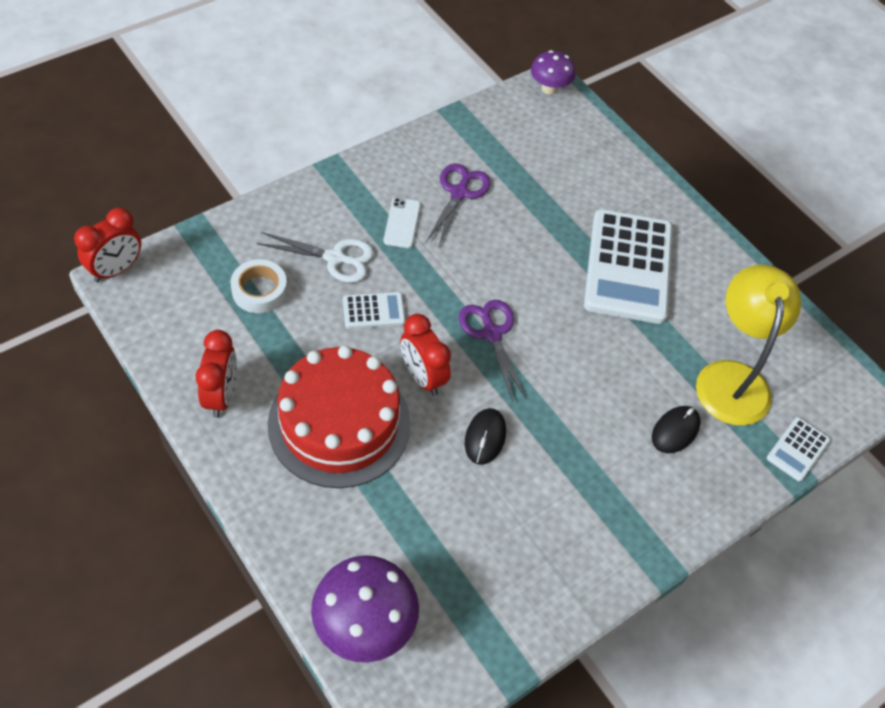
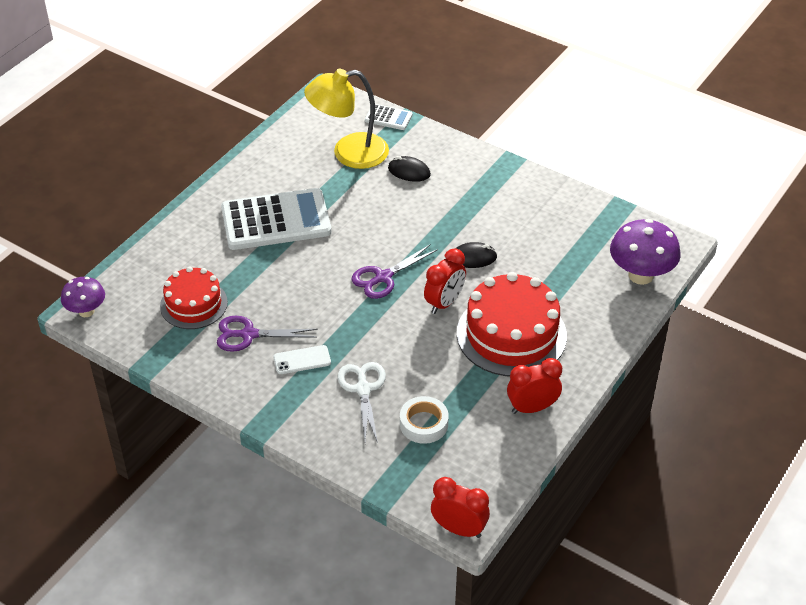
camera: 105 degrees left, 10 degrees down
white calculator [343,292,405,328] -> none
none -> red cake [160,266,228,329]

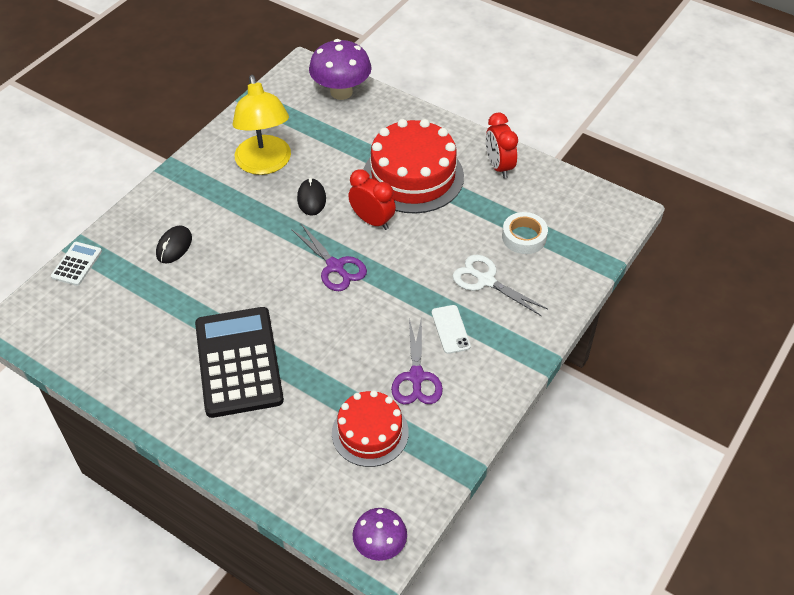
camera: 90 degrees left, 5 degrees up
white calculator [221,188,332,250] -> black calculator [195,307,284,418]
yellow lamp [304,69,389,169] -> yellow lamp moved to [233,75,291,175]
white scissors [338,362,386,443] -> white scissors turned 45 degrees clockwise [453,255,548,316]
red clock [431,477,490,538] -> none

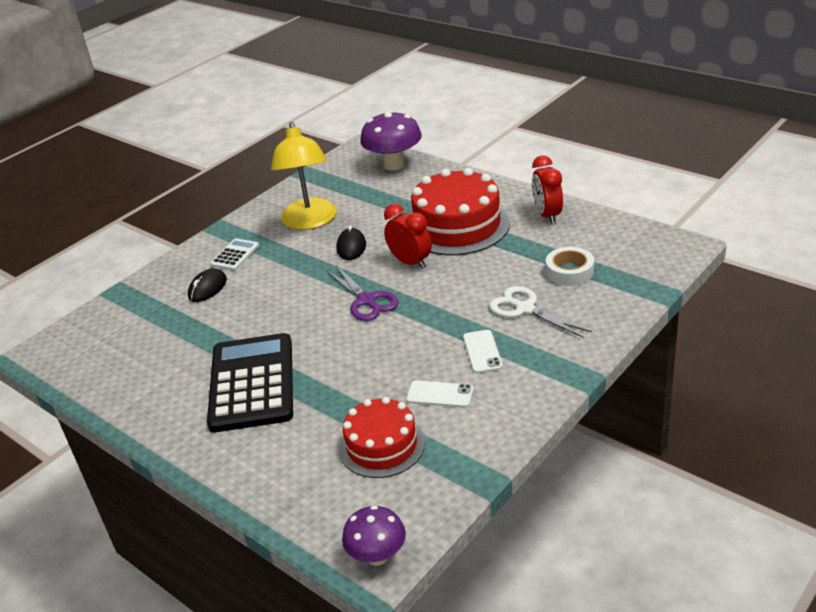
camera: 10 degrees right, 15 degrees down
white calculator [51,242,102,286] -> white calculator moved to [210,238,259,271]
purple scissors [391,316,443,404] -> white phone [406,380,474,408]

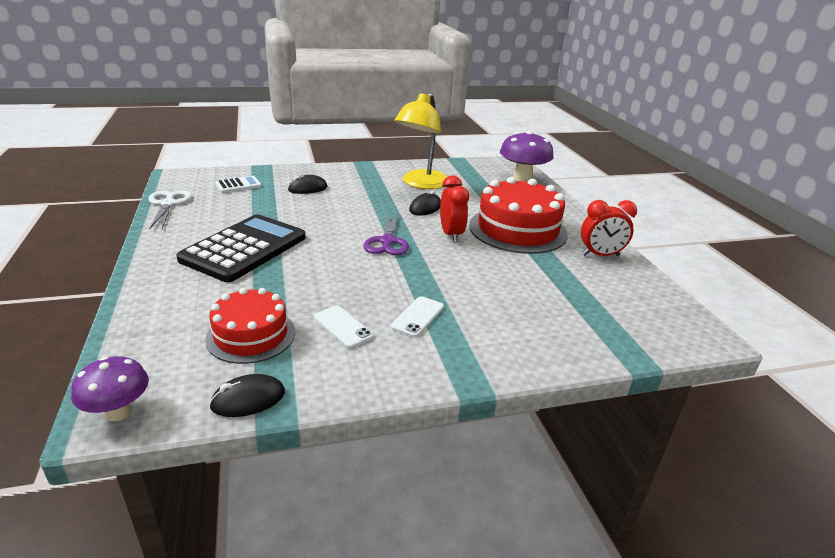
camera: 30 degrees right, 5 degrees down
white calculator [210,238,259,271] -> white calculator moved to [215,176,262,193]
white scissors [489,286,592,338] -> white scissors moved to [148,190,192,230]
red clock [532,156,563,224] -> red clock turned 120 degrees counterclockwise [581,200,637,256]
white tape [546,247,594,286] -> none
none -> black mouse [209,374,285,417]

